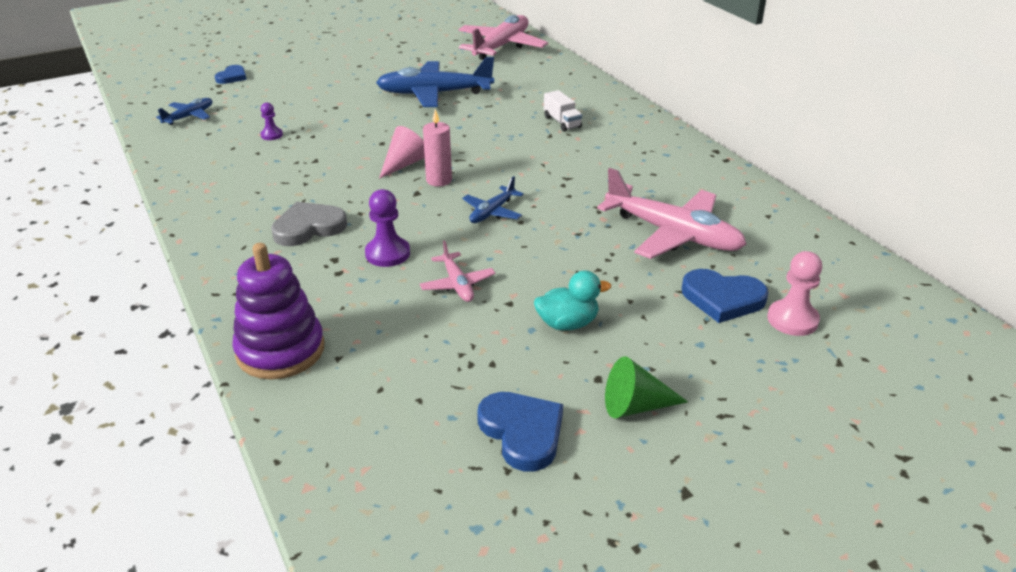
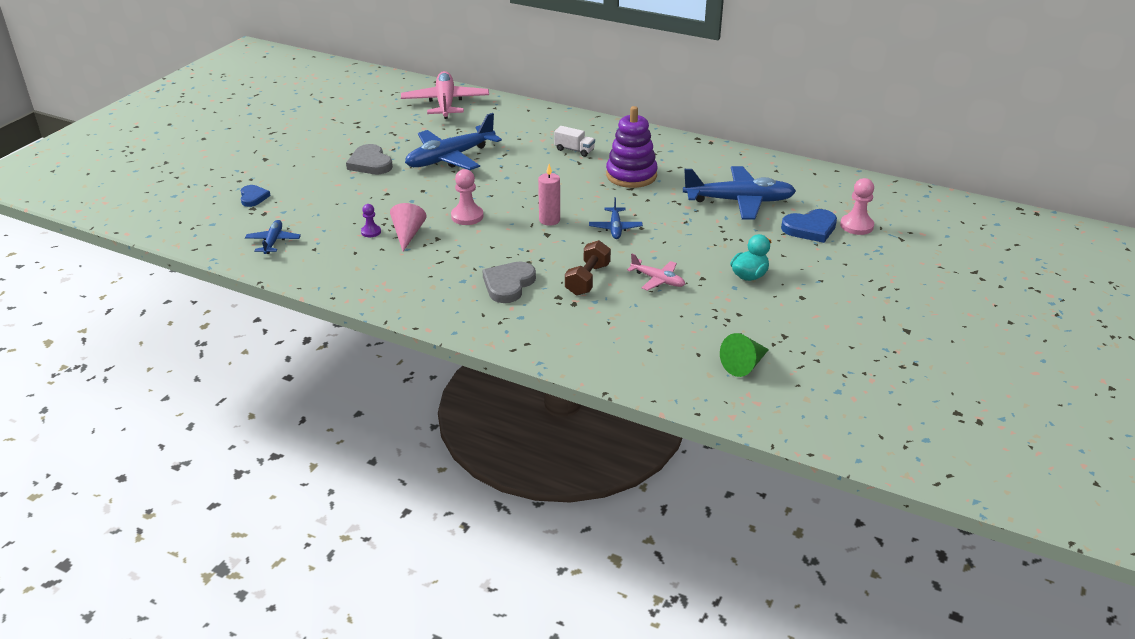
camera: 35 degrees left, 0 degrees up
purple stacking toy [232,243,324,379] -> purple stacking toy moved to [606,106,658,188]
purple pawn [365,189,410,267] -> brown dumbbell [565,240,611,295]
pink cone [379,126,425,179] -> pink cone moved to [390,203,426,251]
blue heart [477,392,563,472] -> none
pink plane [597,168,747,259] -> blue plane [683,166,796,220]
green cone [605,356,688,418] -> green cone moved to [720,333,769,377]
none -> grey heart [346,144,393,174]
none -> pink pawn [451,169,484,225]

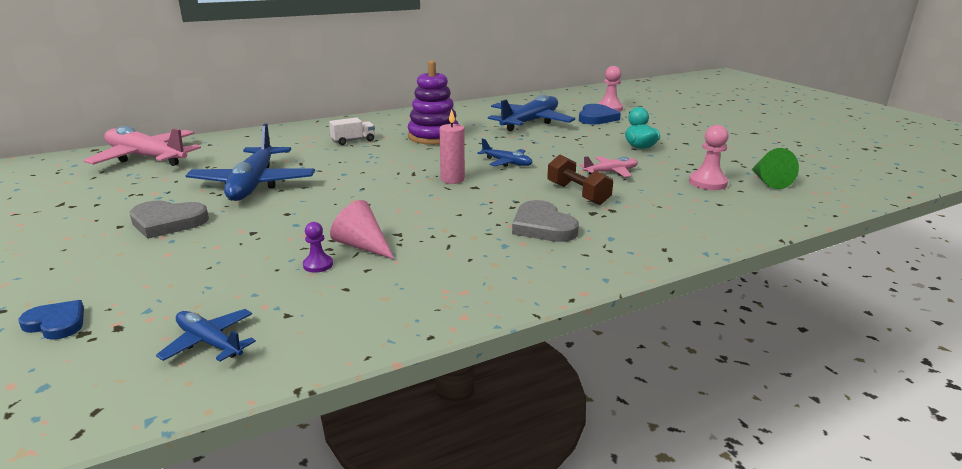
camera: 55 degrees left, 10 degrees down
pink pawn [451,169,484,225] -> pink pawn moved to [689,125,729,190]

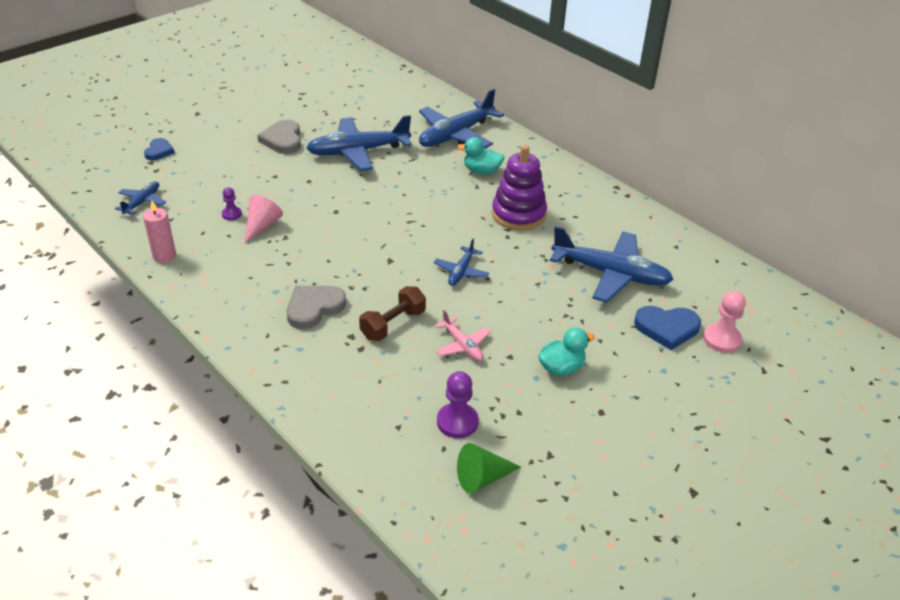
camera: 75 degrees right, 15 degrees up
pink plane [84,126,201,166] -> none
white truck [329,117,375,145] -> turquoise duck [457,137,505,174]
pink candle [440,109,465,184] -> pink candle moved to [143,200,176,263]
pink pawn [689,125,729,190] -> purple pawn [437,371,479,438]
none -> blue plane [419,88,504,149]

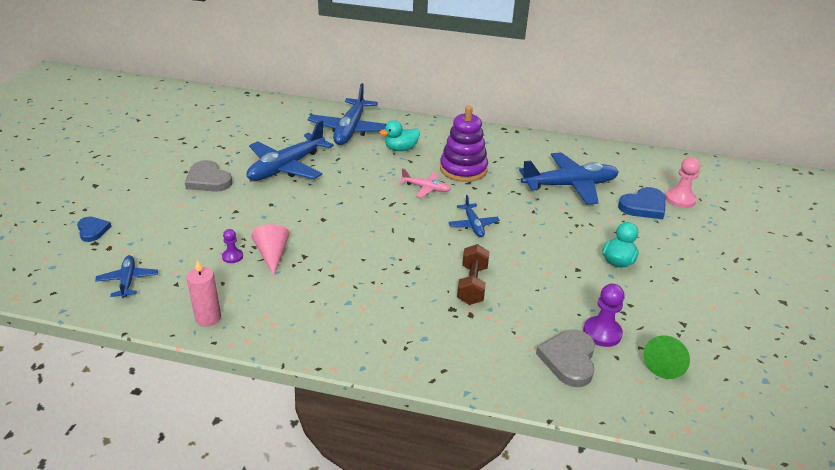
camera: 35 degrees left, 5 degrees down
grey heart [287,286,346,329] -> grey heart moved to [536,329,595,387]
pink plane [435,310,491,361] -> pink plane moved to [400,168,451,198]

